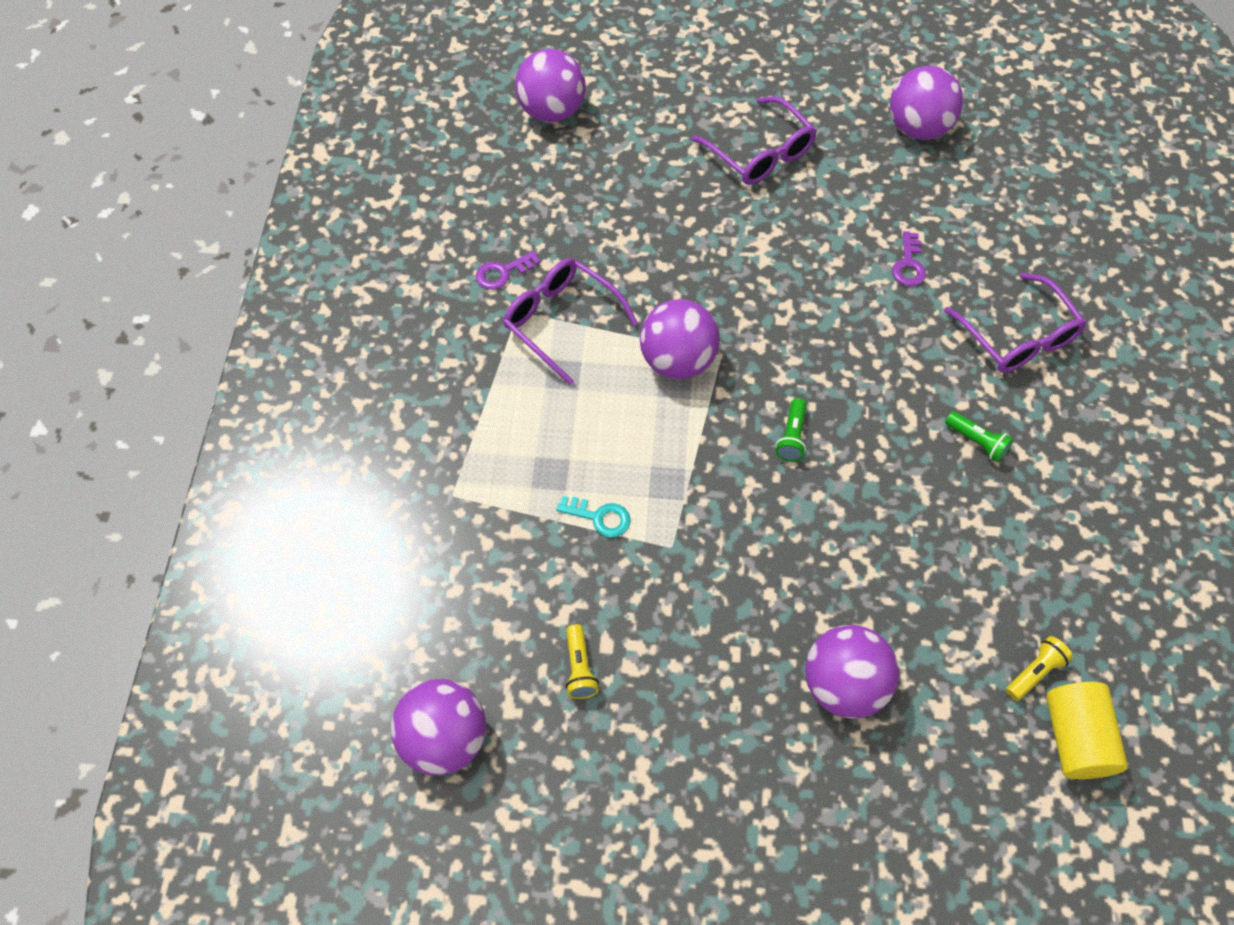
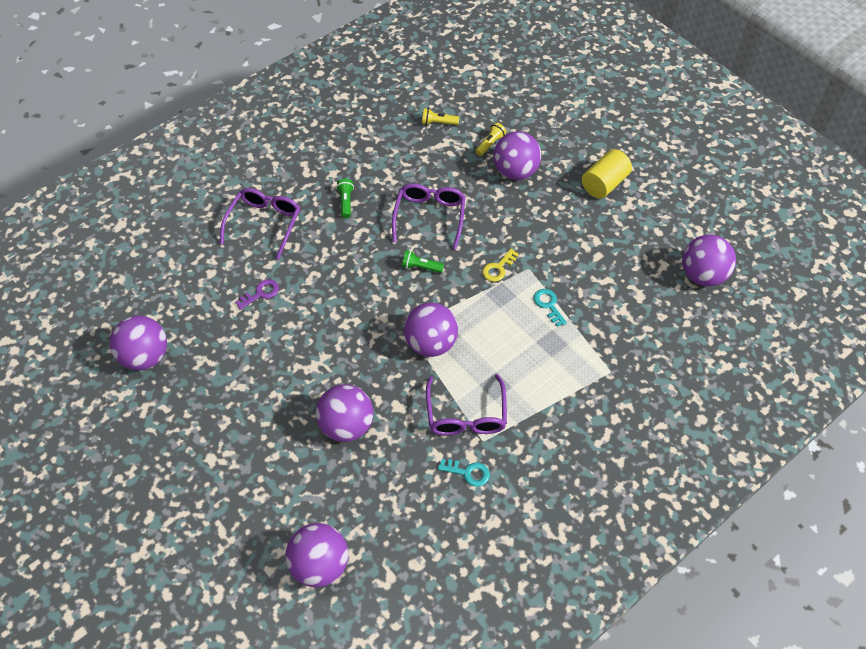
camera: 135 degrees left, 5 degrees down
purple key [476,251,540,290] -> turquoise key [438,459,490,487]
yellow flashlight [566,624,599,699] -> yellow flashlight moved to [476,122,506,156]
purple glasses [692,97,817,185] -> purple glasses moved to [392,183,465,249]
green flashlight [776,398,807,461] -> green flashlight turned 135 degrees counterclockwise [402,250,444,273]
yellow cylinder [1046,682,1128,779] -> yellow cylinder moved to [582,149,632,199]
none -> purple ball [316,384,373,442]
none -> yellow key [482,249,519,282]

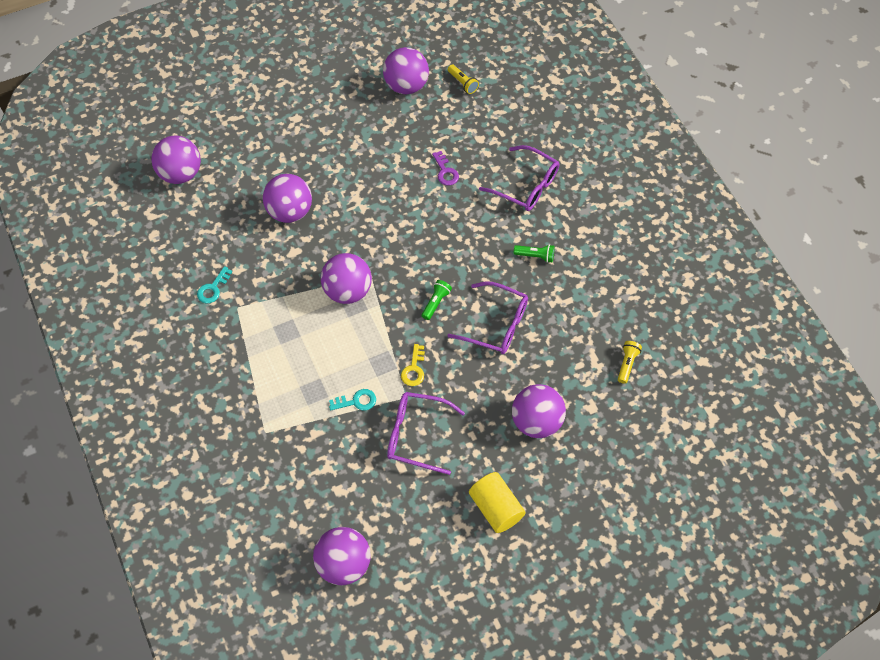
camera: 105 degrees right, 5 degrees up
purple glasses [426,374,507,436] -> purple glasses moved to [387,392,465,475]
yellow flashlight [476,122,506,156] -> yellow flashlight moved to [448,65,479,94]
yellow key [482,249,519,282] -> yellow key turned 135 degrees counterclockwise [401,344,425,386]

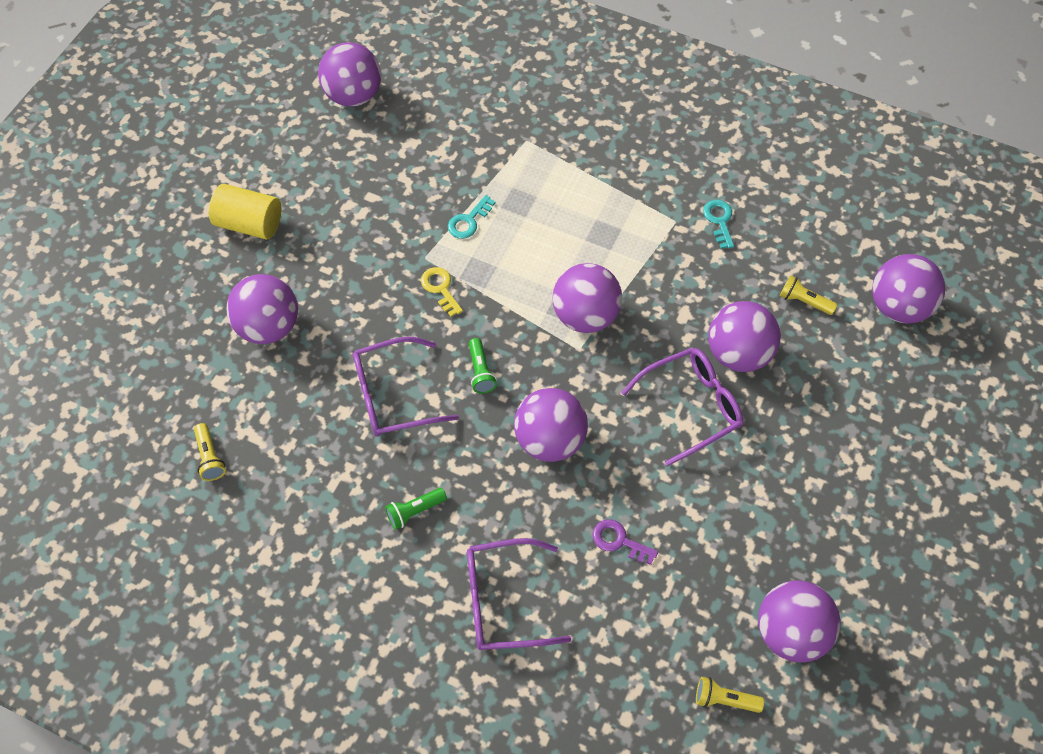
camera: 140 degrees right, 0 degrees up
purple glasses [387,392,465,475] -> purple glasses moved to [621,347,743,466]
none -> purple ball [514,388,588,462]
none -> yellow flashlight [780,275,837,315]

